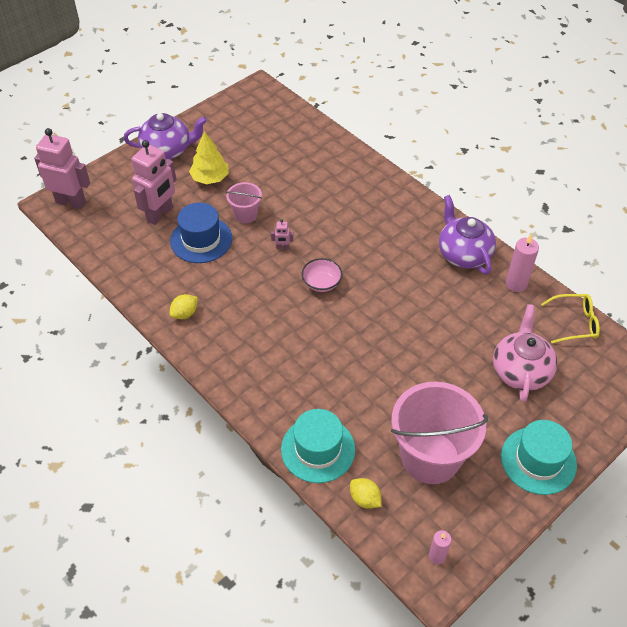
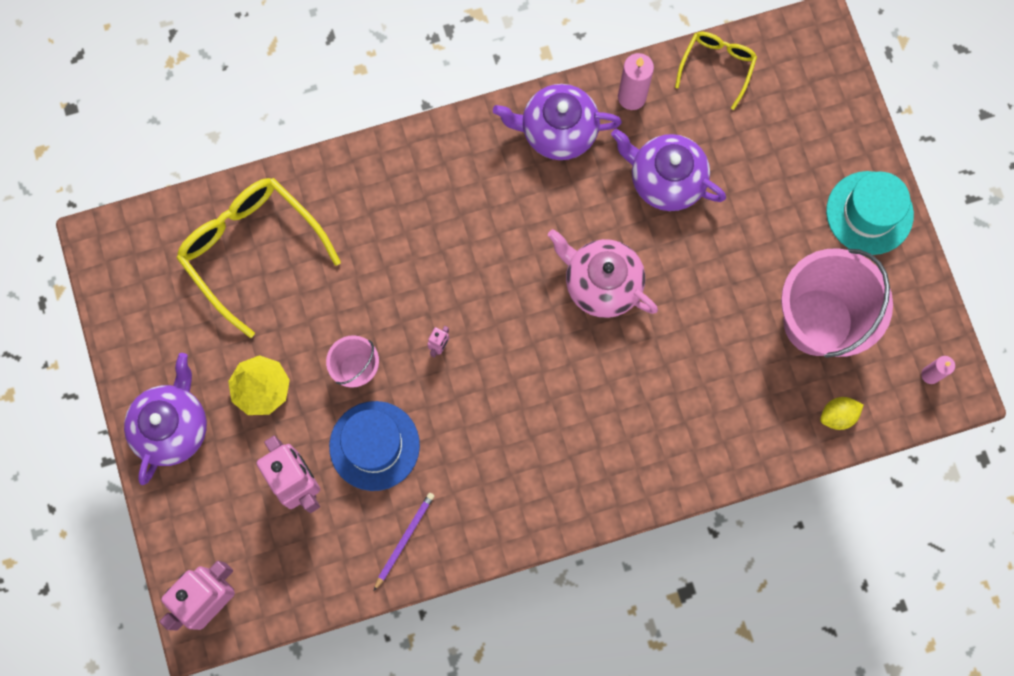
camera: 65 degrees left, 25 degrees up
yellow lemon [169,294,198,319] -> none
turquoise hat [281,409,355,483] -> none
pink bowl [302,258,342,292] -> none
pink teapot [493,304,557,402] -> pink teapot moved to [548,229,658,318]
none -> yellow glasses [177,178,341,338]
none -> purple pencil [374,493,434,591]
none -> purple teapot [611,129,726,211]

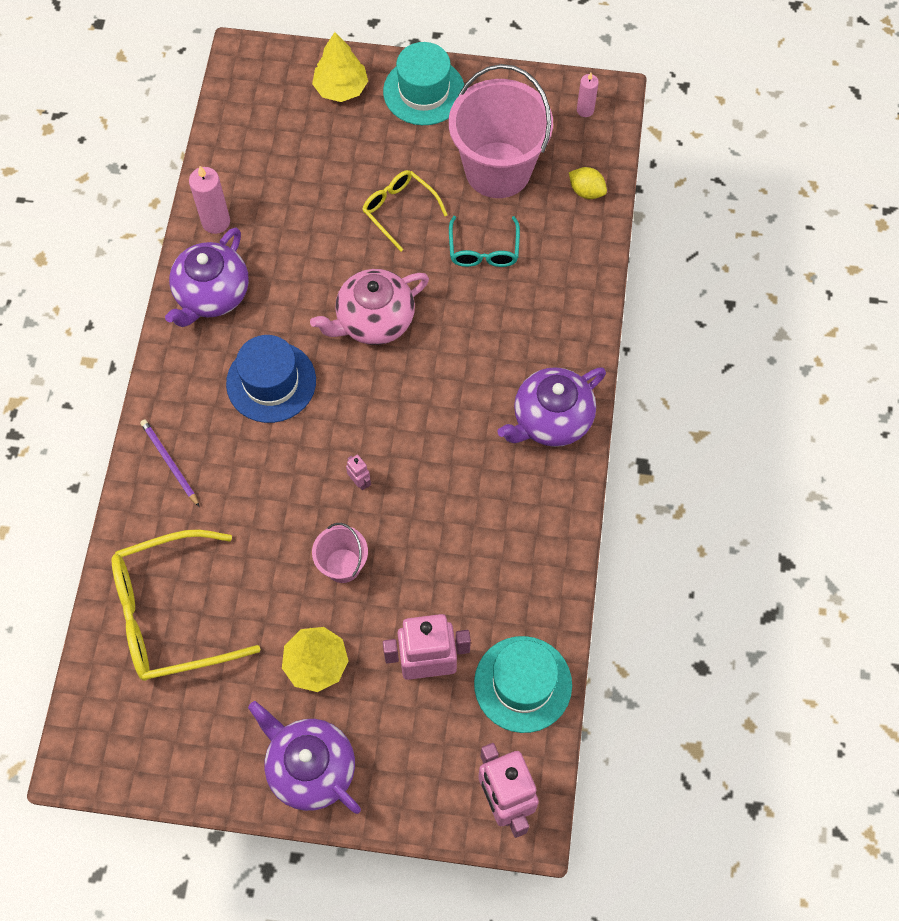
camera: 65 degrees left, 10 degrees down
blue hat [329,401,420,491] -> blue hat moved to [226,335,316,423]
purple pencil [374,493,434,591] -> purple pencil moved to [140,419,199,507]
purple teapot [611,129,726,211] -> purple teapot moved to [497,367,606,447]
yellow glasses [675,32,757,110] -> yellow glasses moved to [362,170,448,251]
yellow lemon [820,397,864,430] -> yellow lemon turned 60 degrees counterclockwise [569,167,607,199]
none -> yellow tree [312,32,368,102]
none -> turquoise glasses [449,216,520,267]
none -> turquoise hat [474,636,572,733]

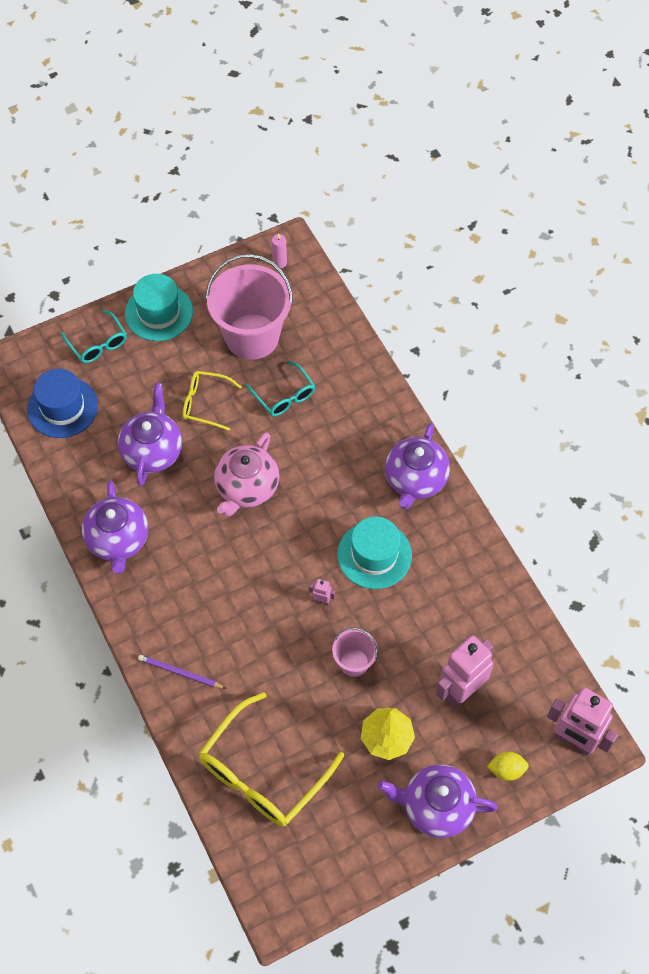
camera: 35 degrees left, 5 degrees down
pink candle [189,166,230,234] -> none
blue hat [226,335,316,423] -> blue hat moved to [27,369,98,438]
yellow tree [312,32,368,102] -> turquoise glasses [61,310,127,363]
turquoise hat [474,636,572,733] -> turquoise hat moved to [337,516,412,589]
yellow lemon [569,167,607,199] -> yellow lemon moved to [487,752,529,781]
none -> purple teapot [118,383,182,486]

